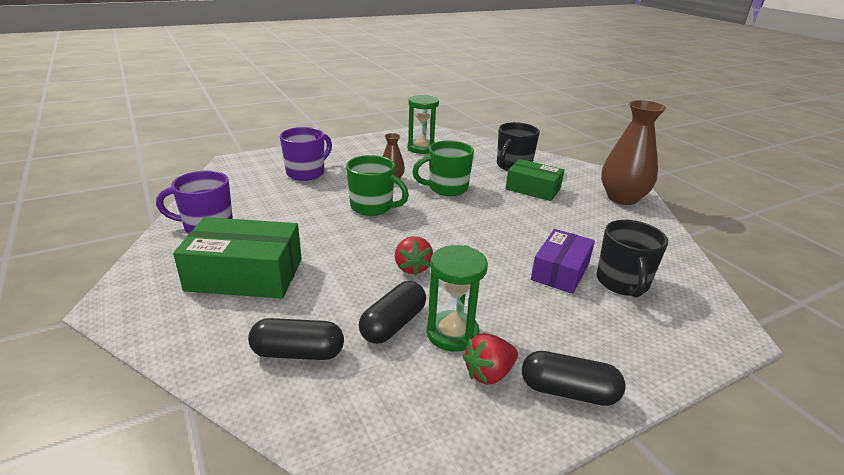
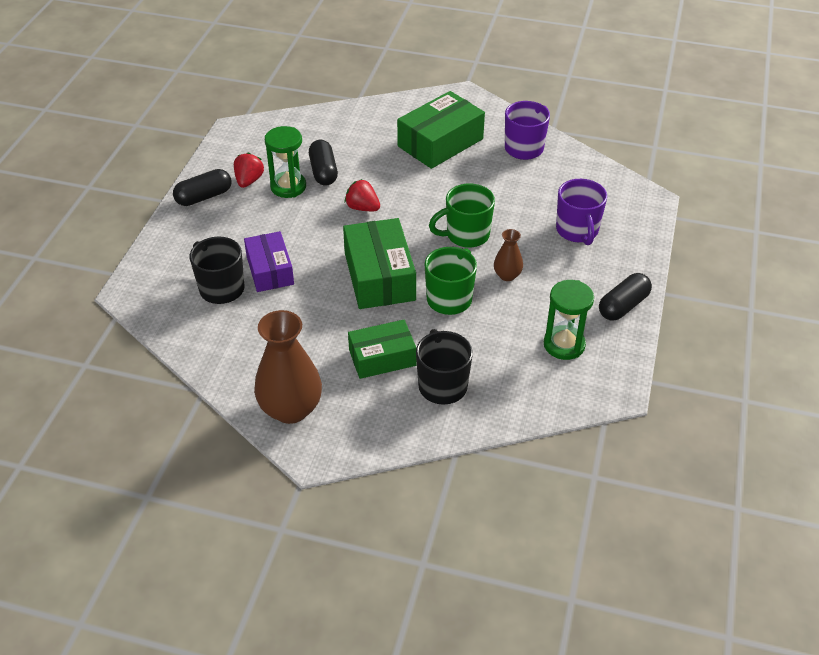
camera: 135 degrees right, 15 degrees up
black capsule [248,318,344,360] -> black capsule moved to [599,273,652,321]
none -> green box [343,218,416,309]

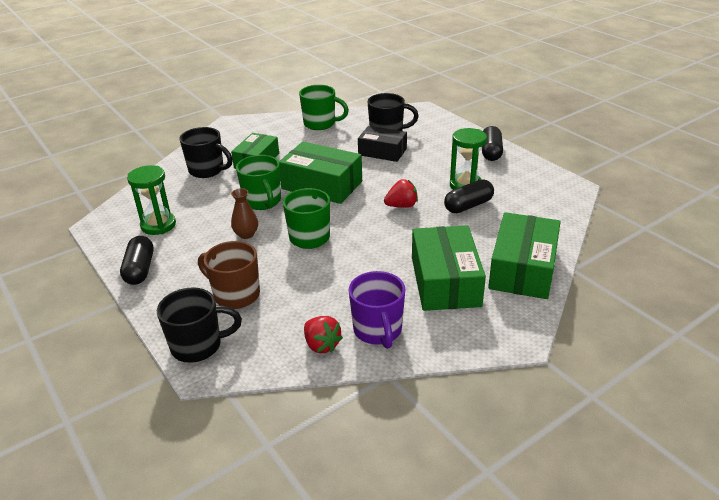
camera: 130 degrees right, 10 degrees down
red strawberry [234,152,264,188] -> red strawberry moved to [304,316,343,353]
purple box [244,231,294,292] -> black box [358,126,407,162]
brown vase [254,310,322,424] -> none
black capsule [309,140,338,185] -> black capsule turned 60 degrees counterclockwise [444,180,494,213]
purple mug [556,179,607,245] -> brown mug [198,241,260,309]
none -> black mug [157,287,242,363]
none -> green mug [299,85,349,130]
none -> green box [488,212,561,299]

